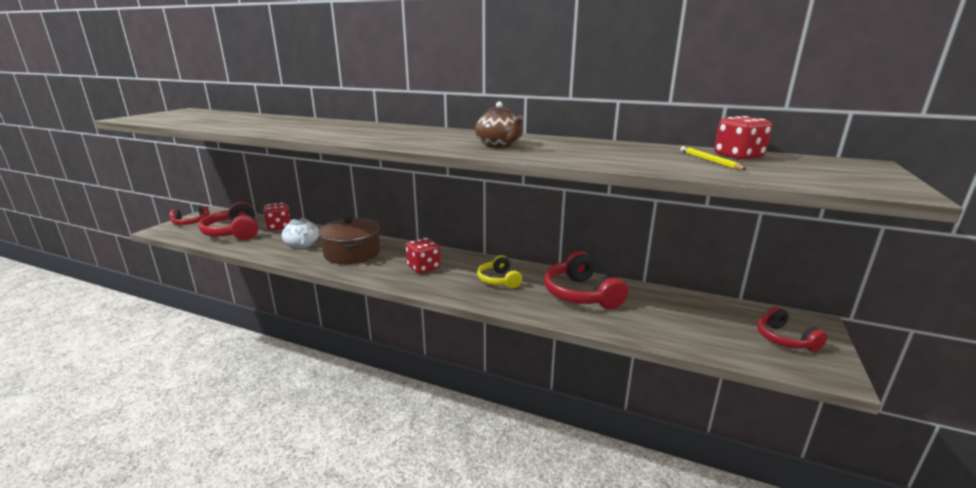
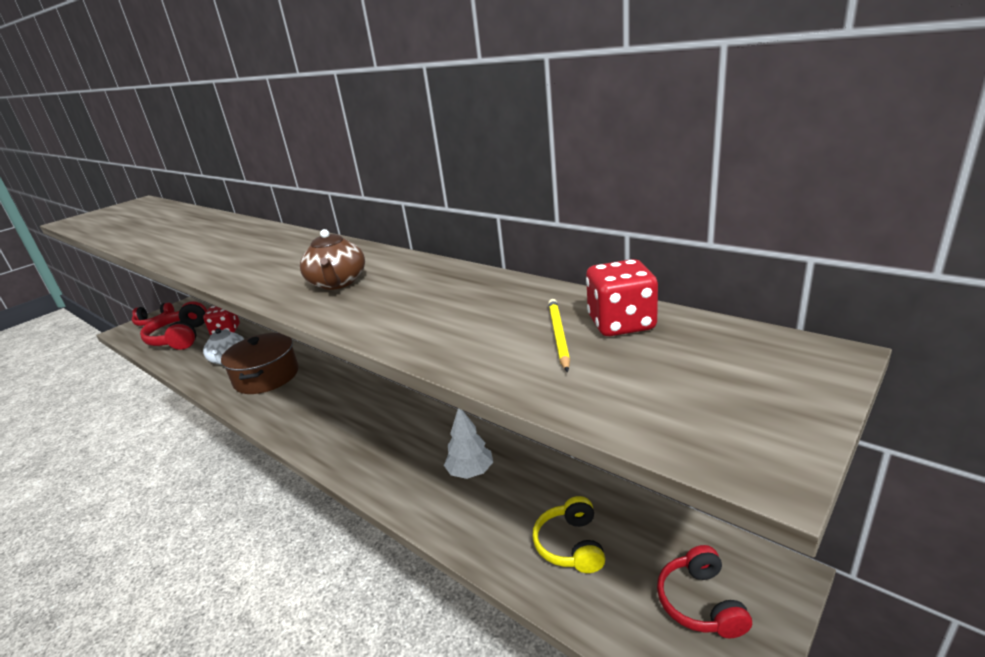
camera: 20 degrees right, 5 degrees up
red dice [406,238,440,273] -> none
yellow headphones [477,255,522,288] -> yellow headphones moved to [533,496,605,573]
red headphones [544,251,628,309] -> white tree [444,408,493,479]

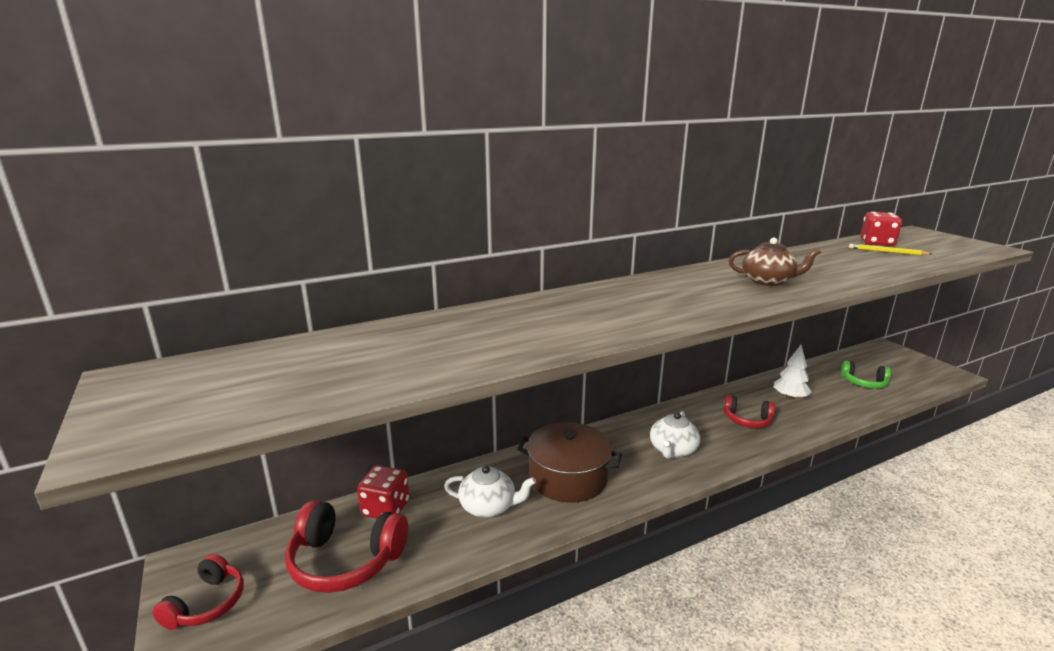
camera: 70 degrees left, 5 degrees down
yellow headphones [533,496,605,573] -> green headphones [841,360,891,388]
red headphones [657,545,752,638] -> red headphones moved to [724,395,775,428]
none -> white teapot [650,411,700,459]

